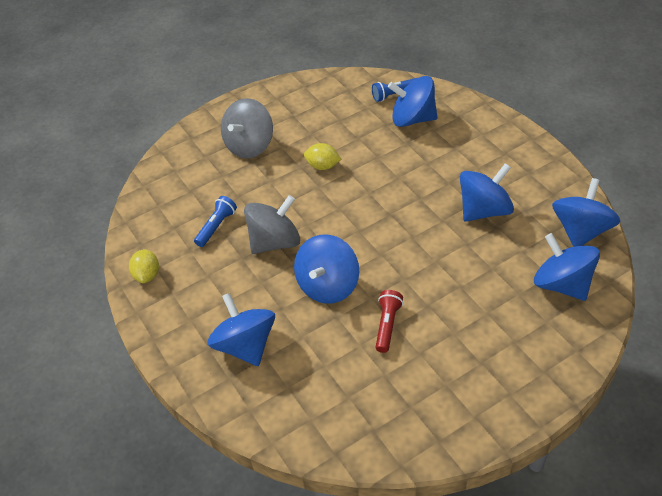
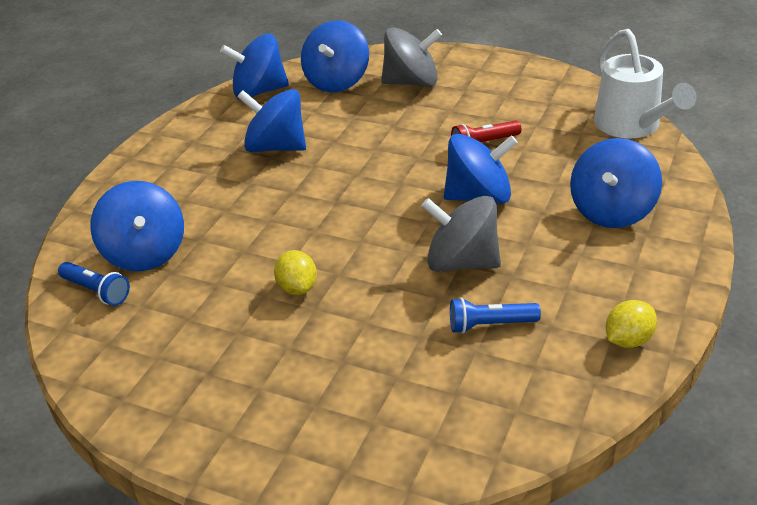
camera: 125 degrees left, 10 degrees down
grey spinning top [221,98,273,158] -> grey spinning top moved to [381,27,442,87]
none -> white watering can [594,29,697,138]

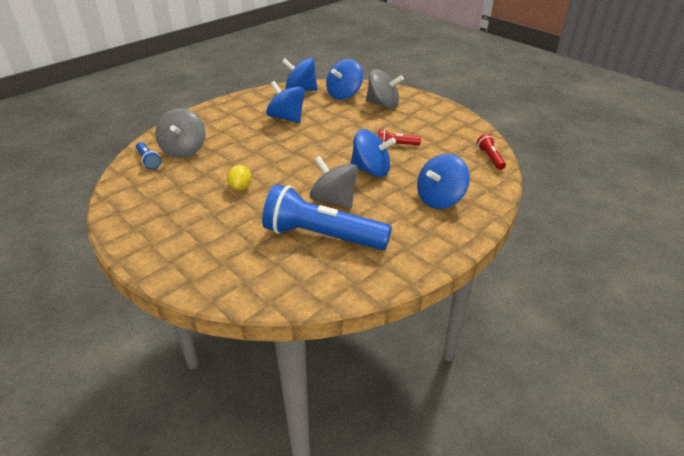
camera: 20 degrees right, 0 degrees up
blue spinning top [90,181,184,271] -> grey spinning top [155,108,205,158]
blue flashlight [450,298,541,334] -> blue flashlight [262,184,392,250], size x2.30
white watering can [594,29,697,138] -> red flashlight [477,134,506,170]
yellow lemon [606,300,657,348] -> none

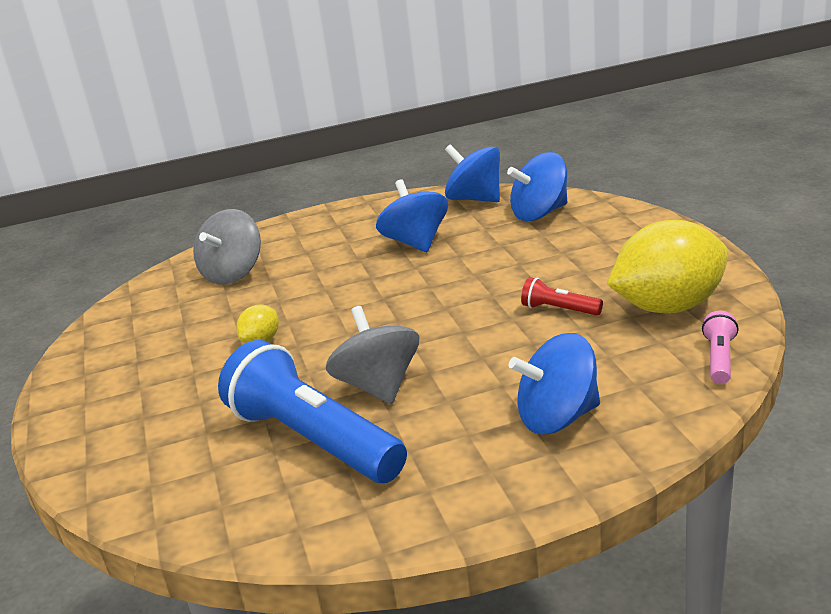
camera: 30 degrees right, 10 degrees down
blue flashlight [136,142,161,169] -> none
blue spinning top [350,129,396,177] -> none
grey spinning top [366,69,404,109] -> none
red flashlight [477,134,506,170] -> pink flashlight [702,311,739,384]
none -> yellow lemon [607,220,728,314]

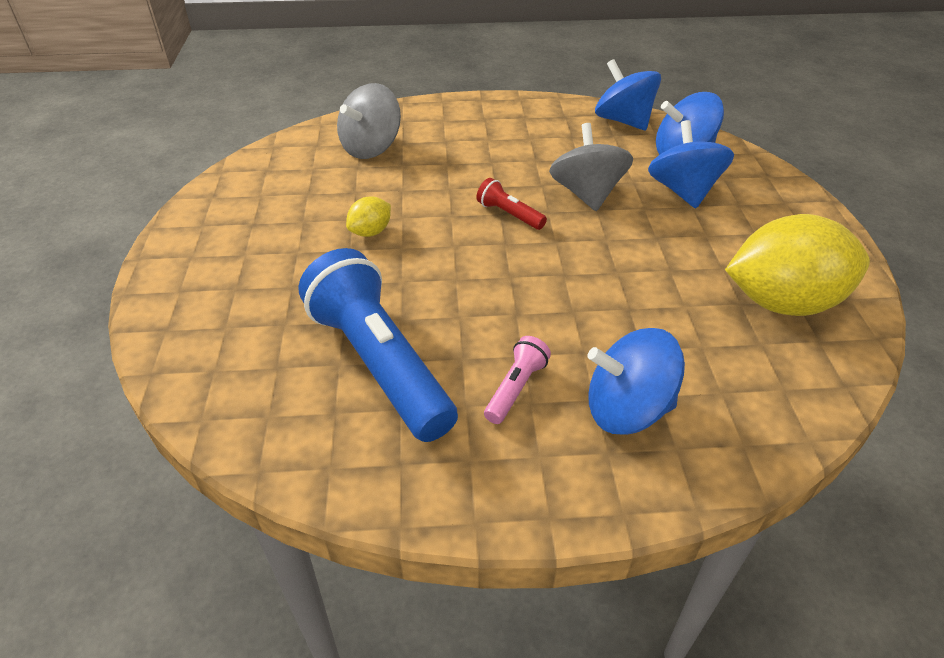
camera: 10 degrees right, 15 degrees up
grey spinning top [326,306,419,404] -> grey spinning top moved to [549,123,633,211]
blue spinning top [376,179,448,252] -> blue spinning top moved to [648,120,734,208]
red flashlight [521,277,603,315] -> red flashlight moved to [476,178,547,230]
pink flashlight [702,311,739,384] -> pink flashlight moved to [484,336,551,424]

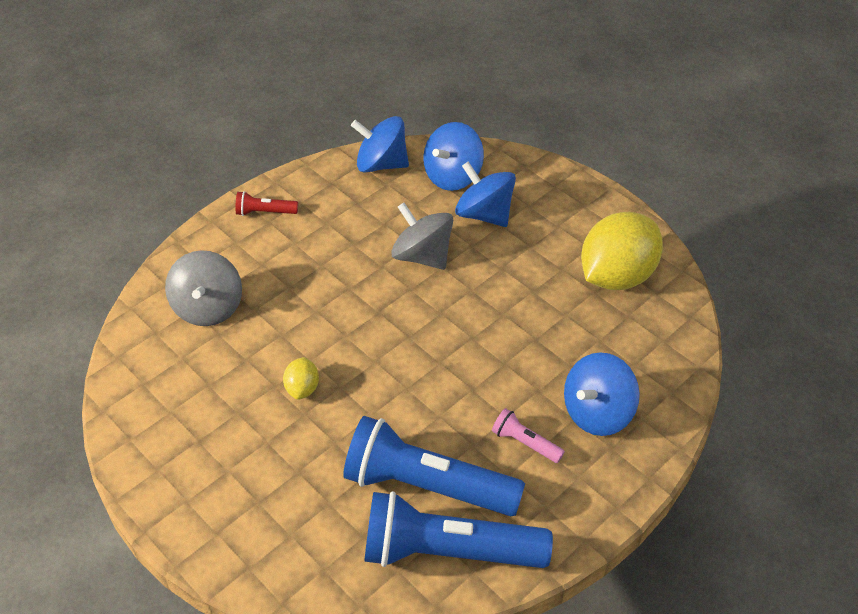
camera: 40 degrees left, 5 degrees up
red flashlight [476,178,547,230] -> red flashlight moved to [236,191,298,216]
pink flashlight [484,336,551,424] -> pink flashlight turned 45 degrees counterclockwise [492,408,565,463]
none -> blue flashlight [364,491,553,568]

